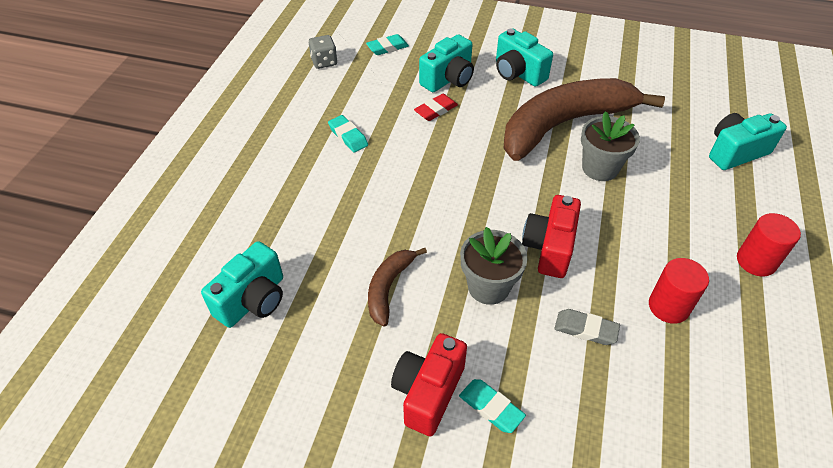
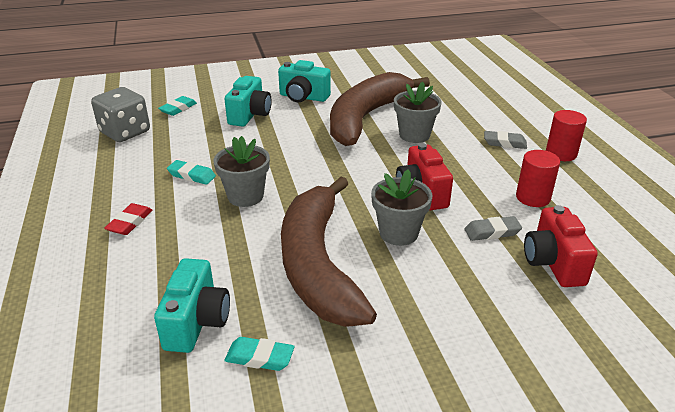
camera: 30 degrees left, 15 degrees down
grey dice [309,35,337,69] -> grey dice [91,87,150,142], size x1.71
brown banana [368,248,427,326] -> brown banana [281,177,377,327], size x2.22
red camera [391,333,467,437] -> red camera moved to [524,205,598,287]
red eraser [414,94,458,121] -> red eraser moved to [104,203,153,235]
turquoise eraser [459,379,526,433] -> turquoise eraser moved to [224,337,294,371]
turquoise camera [709,113,787,170] -> none
none -> grey flower pot [213,136,270,207]
none -> grey eraser [484,131,527,149]

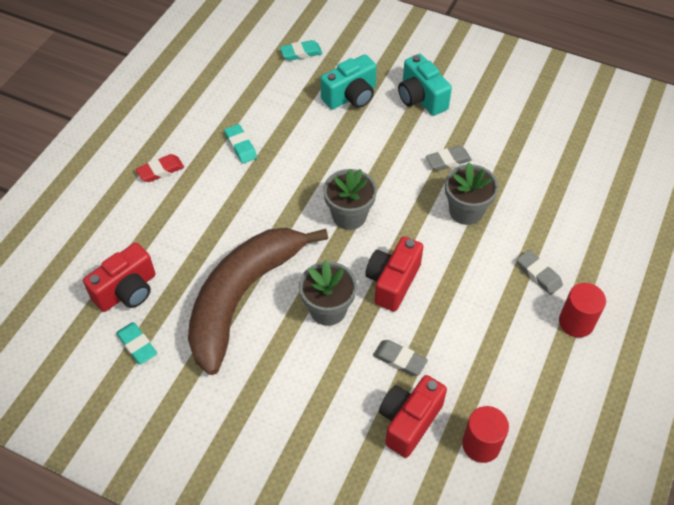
camera: 40 degrees right, 20 degrees up
grey dice [91,87,150,142] -> none
turquoise camera [154,258,230,353] -> red camera [83,243,155,312]
grey flower pot [213,136,270,207] -> grey flower pot moved to [323,169,377,230]
brown banana [330,72,430,146] -> grey eraser [426,146,472,171]
red cylinder [516,150,560,207] -> red cylinder moved to [462,406,509,463]

